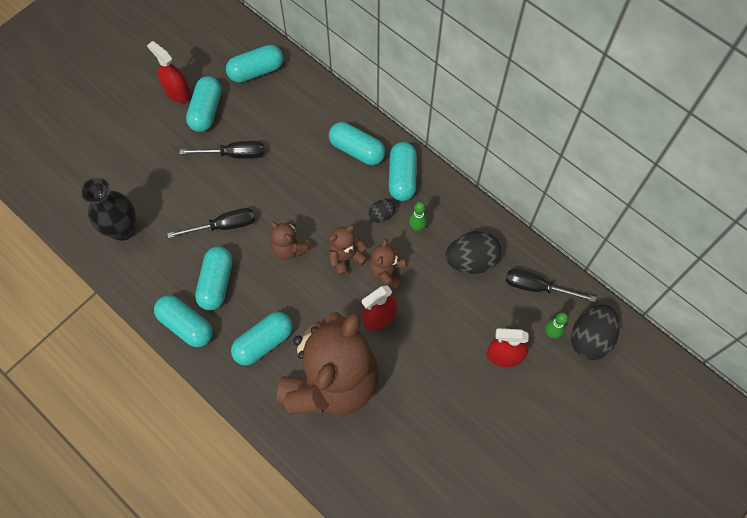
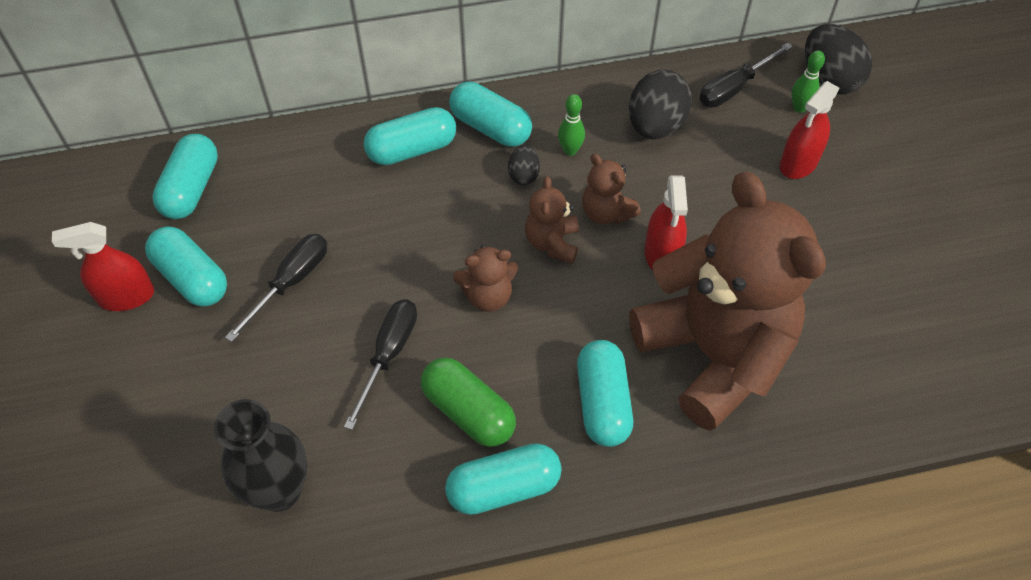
camera: 55 degrees left, 10 degrees down
turquoise capsule [195,247,232,310] -> green capsule [421,357,516,447]

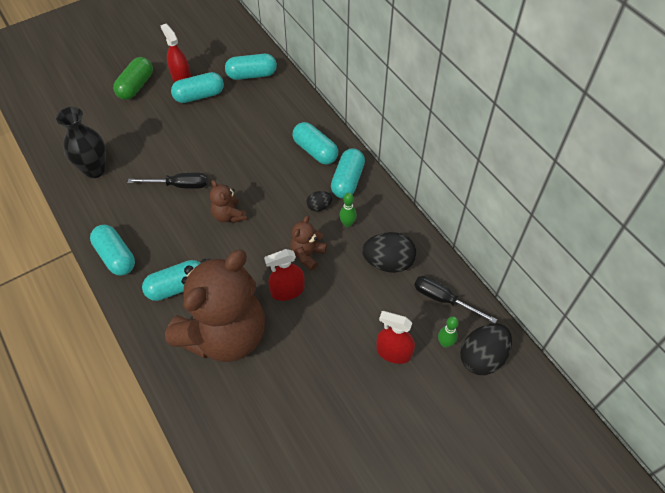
camera: 70 degrees right, 0 degrees up
turquoise capsule [145,227,227,307] -> turquoise capsule turned 45 degrees clockwise [171,72,224,103]
black screwdriver [225,234,327,342] -> none
green capsule [421,357,516,447] -> green capsule moved to [113,57,153,100]
brown teddy bear [525,176,579,263] -> none

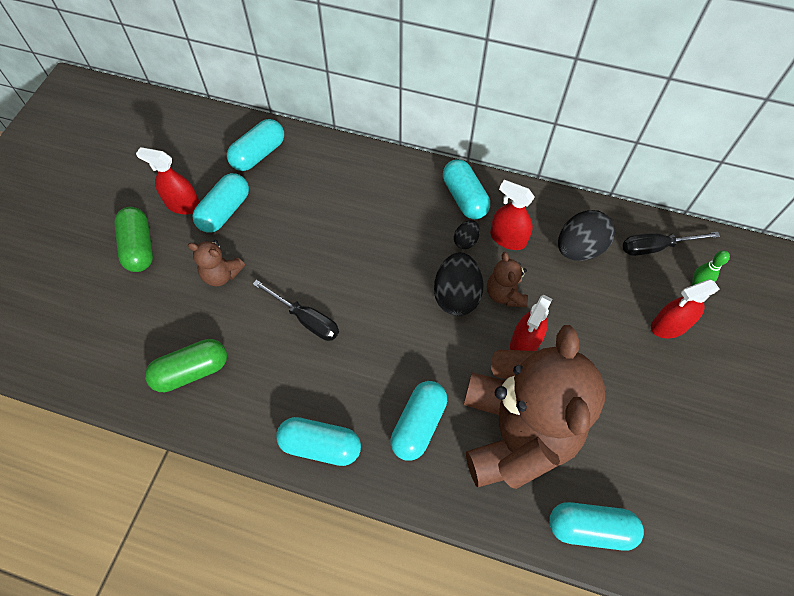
camera: 40 degrees left, 5 degrees up
black vase [56,107,106,178] -> green capsule [145,339,227,392]
black screwdriver [128,172,207,189] -> black screwdriver turned 75 degrees clockwise [253,280,339,341]
brown teddy bear [210,180,247,223] -> brown teddy bear moved to [188,240,245,287]
turquoise capsule [292,122,338,164] -> turquoise capsule moved to [549,502,644,551]
green bowling pin [339,193,357,227] -> red spray bottle [490,180,534,250]
black egg [460,323,512,375] -> black egg moved to [434,252,484,316]

